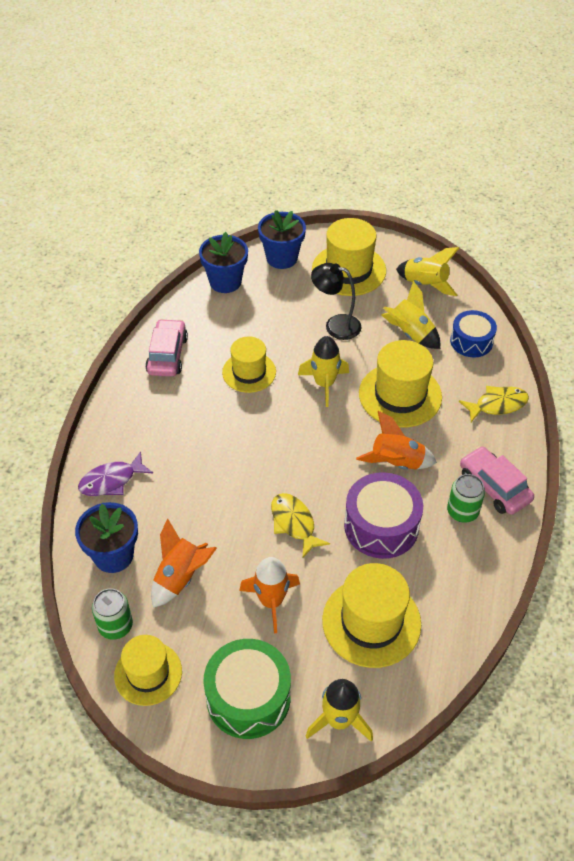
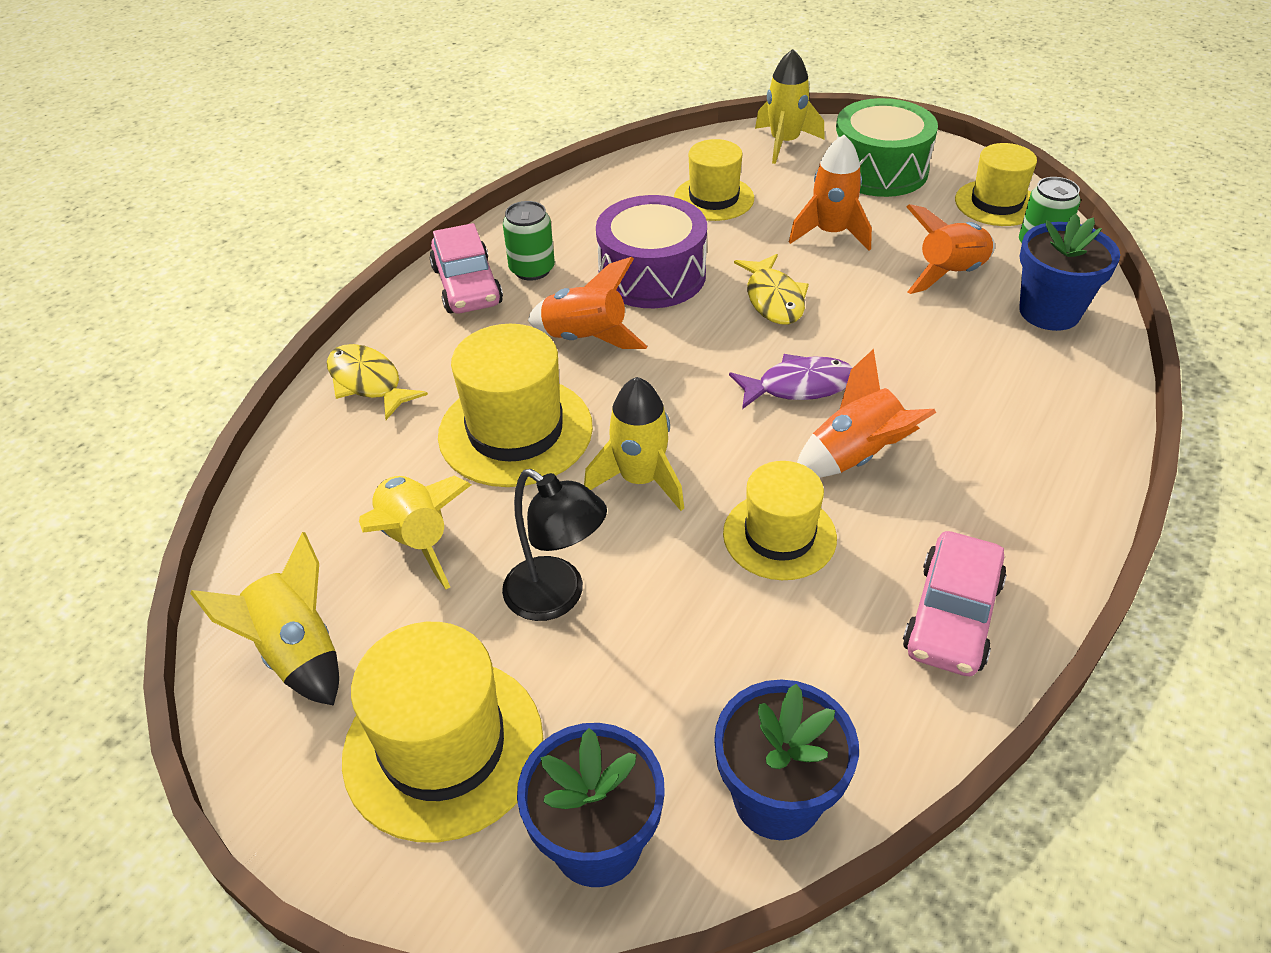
camera: 160 degrees left, 5 degrees down
purple fish [78,451,153,496] -> purple fish moved to [729,354,852,409]
yellow hat [322,563,421,668] -> yellow hat [674,139,754,221], size x0.66
blue drum [450,310,497,358] -> none
yellow fish [459,386,529,422] -> yellow fish turned 45 degrees clockwise [327,344,428,420]
none -> orange rocket [797,349,936,478]

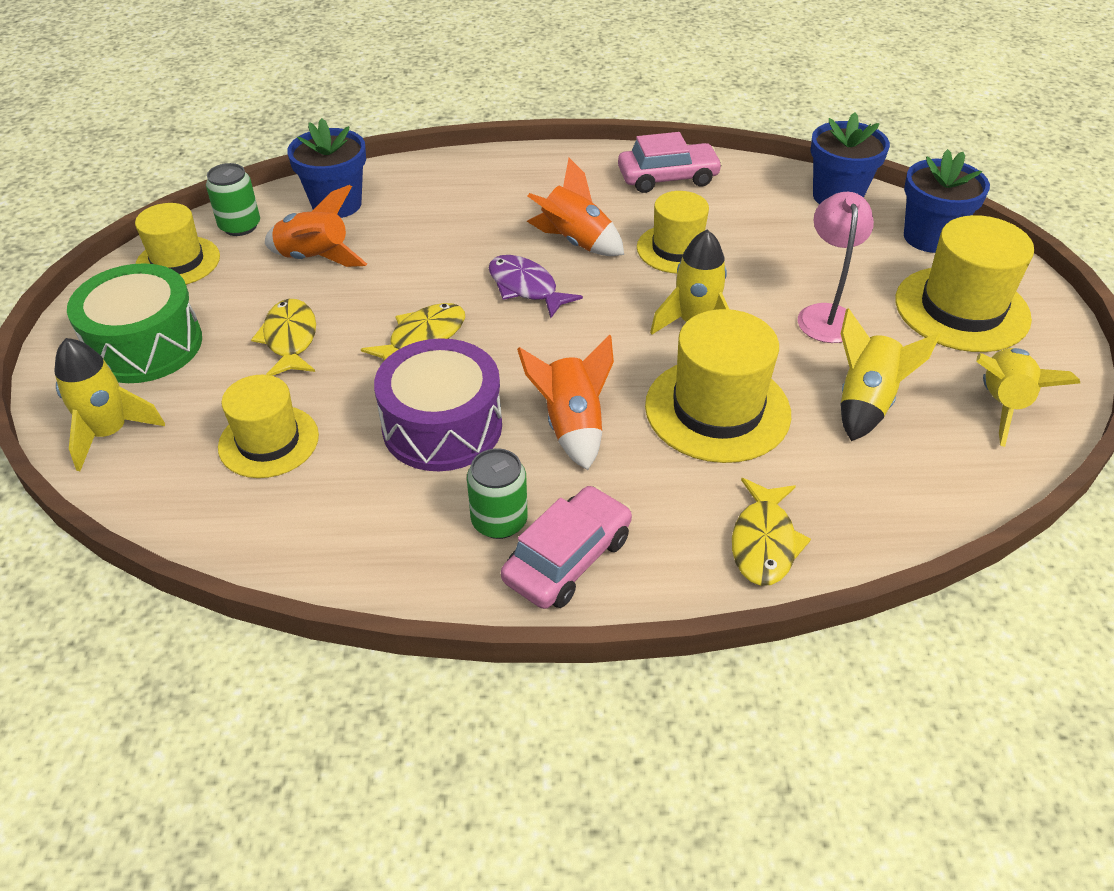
camera: 125 degrees left, 0 degrees up
black lamp [502,469,607,621] -> pink lamp [798,192,874,343]
orange rocket [789,135,872,251] -> yellow fish [251,299,316,376]

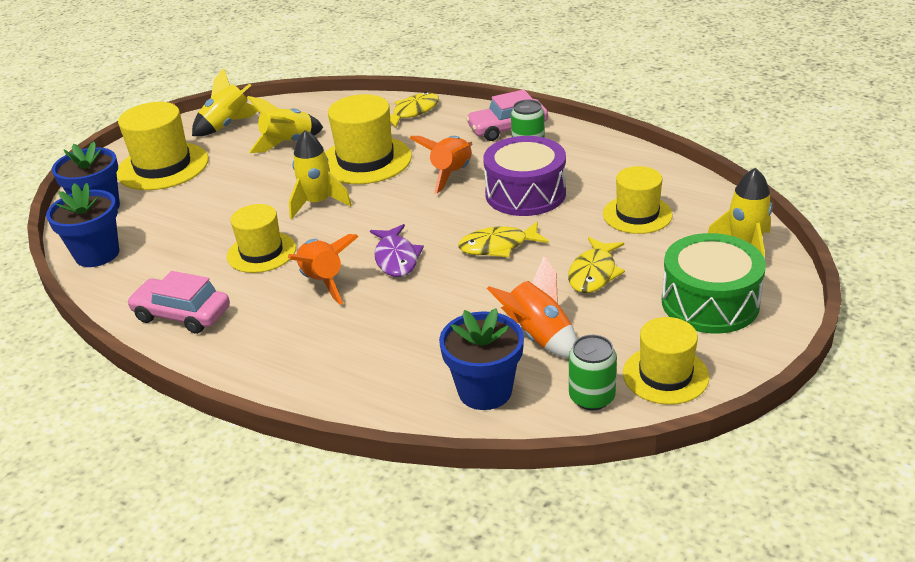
camera: 145 degrees left, 10 degrees down
pink lamp [798,192,874,343] -> none

